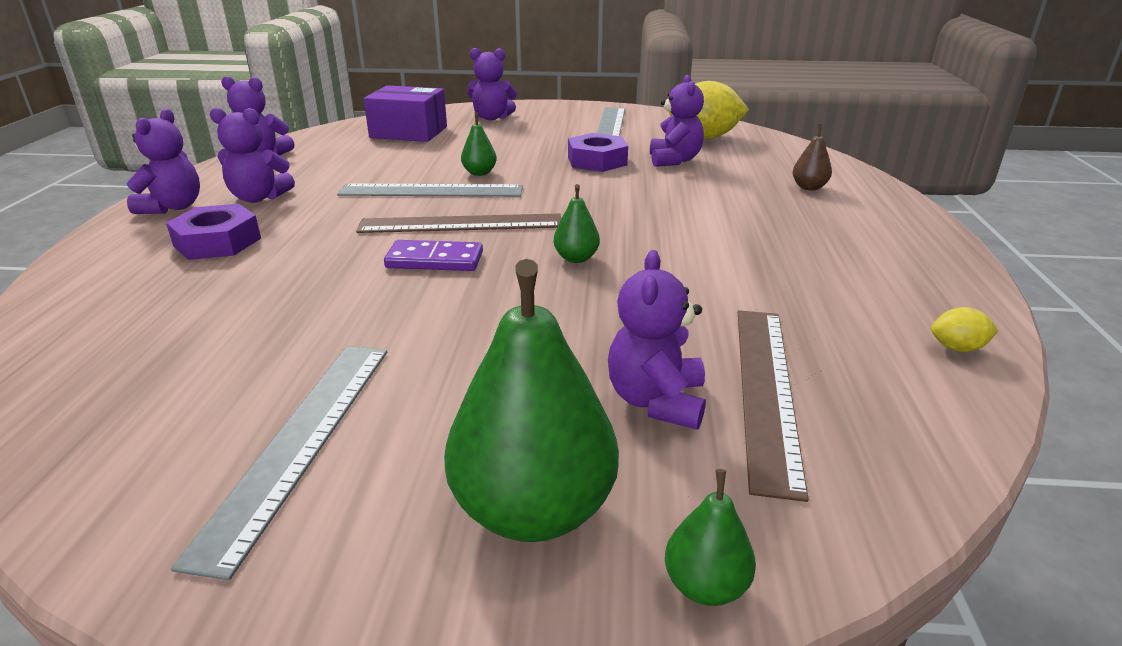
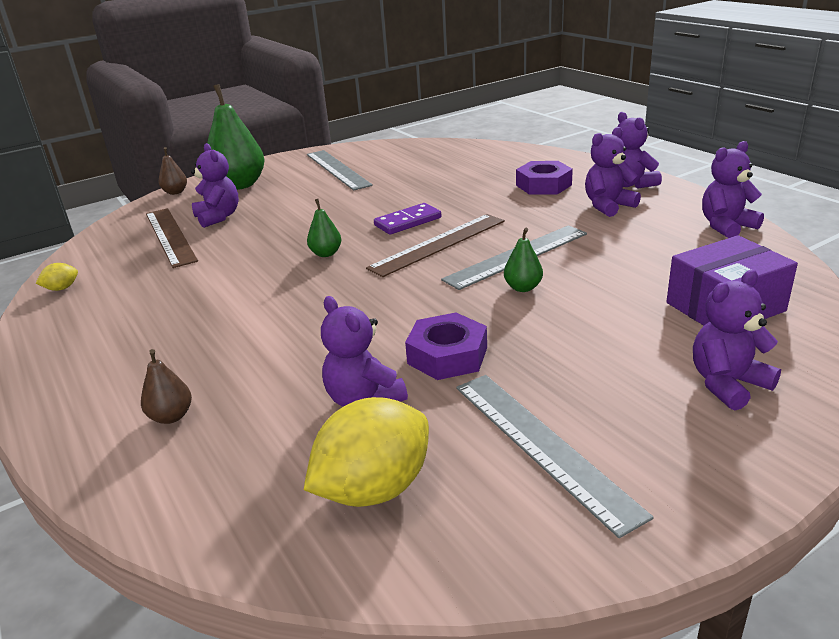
camera: 145 degrees right, 0 degrees up
green pear [665,469,756,606] -> brown pear [159,147,187,195]

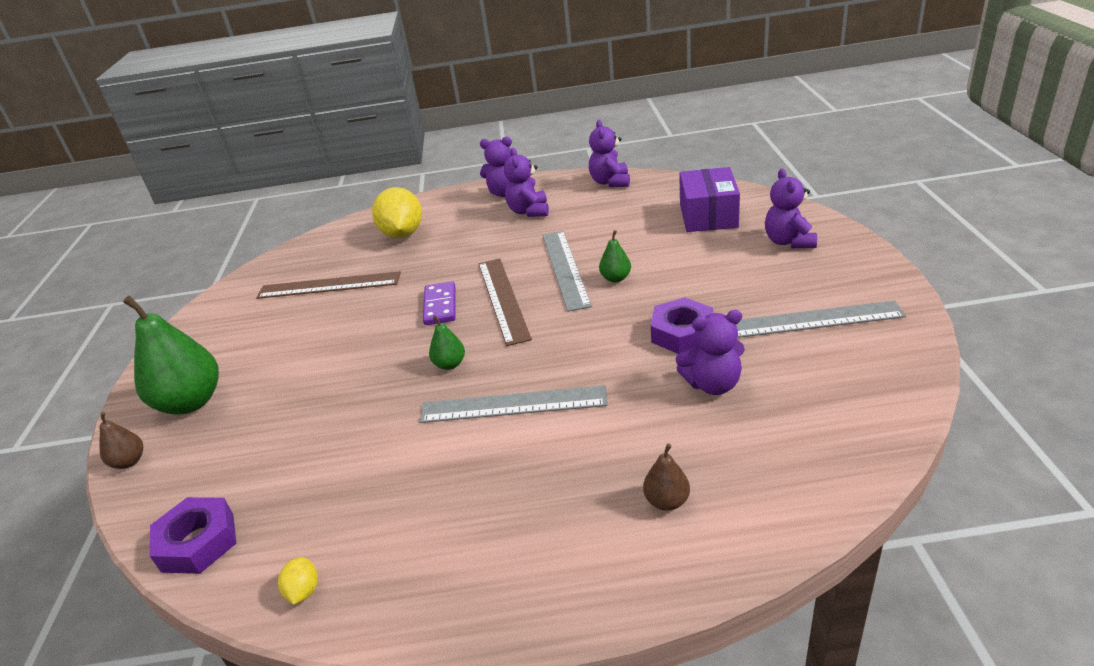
camera: 60 degrees left, 5 degrees up
brown ruler [146,208,198,268] -> brown ruler moved to [256,271,401,299]
purple teddy bear [191,143,239,228] -> none
yellow lemon [304,397,429,507] -> yellow lemon moved to [372,187,422,238]
grey ruler [307,150,373,191] -> grey ruler moved to [420,385,608,423]
purple nut [516,161,573,194] -> purple nut moved to [150,497,236,574]

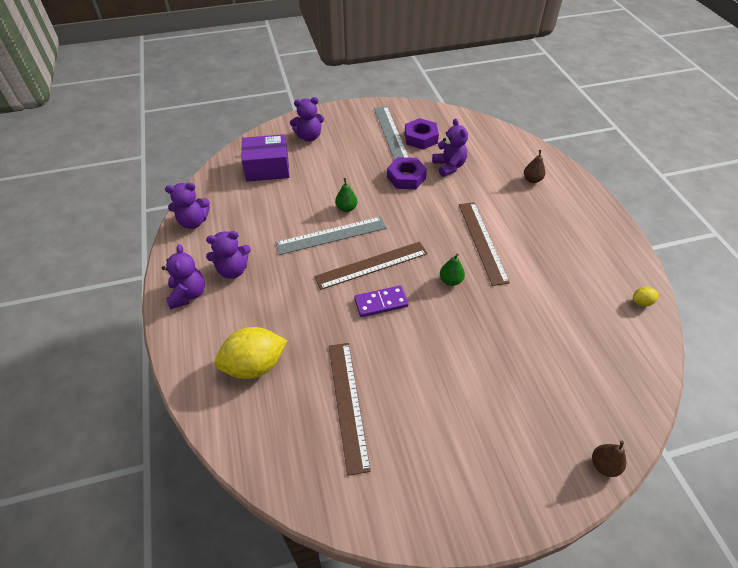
camera: 105 degrees left, 15 degrees up
green pear [123,295,219,415] -> none
purple nut [150,497,236,574] -> purple nut moved to [405,118,439,150]
grey ruler [420,385,608,423] -> brown ruler [459,202,510,286]

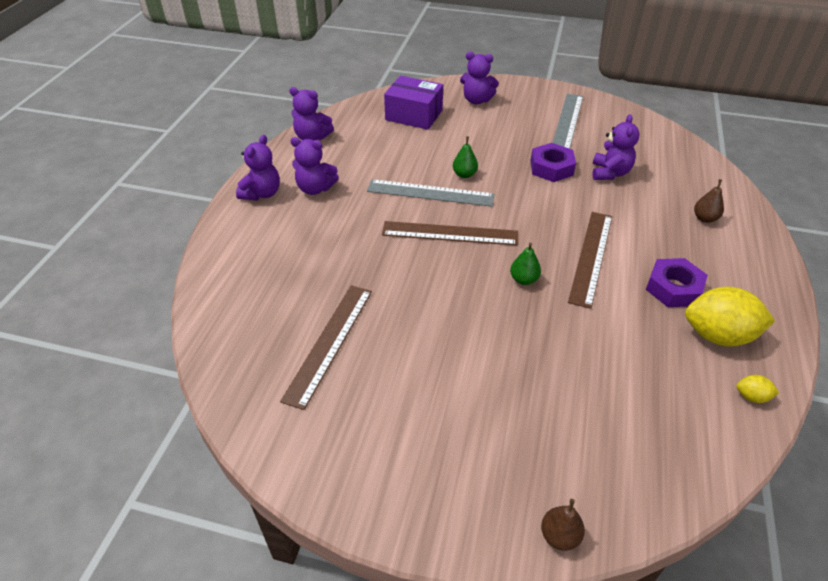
camera: 30 degrees right, 5 degrees down
yellow lemon [215,327,287,379] -> yellow lemon moved to [685,287,775,347]
purple domino [354,285,409,317] -> none
purple nut [405,118,439,150] -> purple nut moved to [646,258,708,307]

